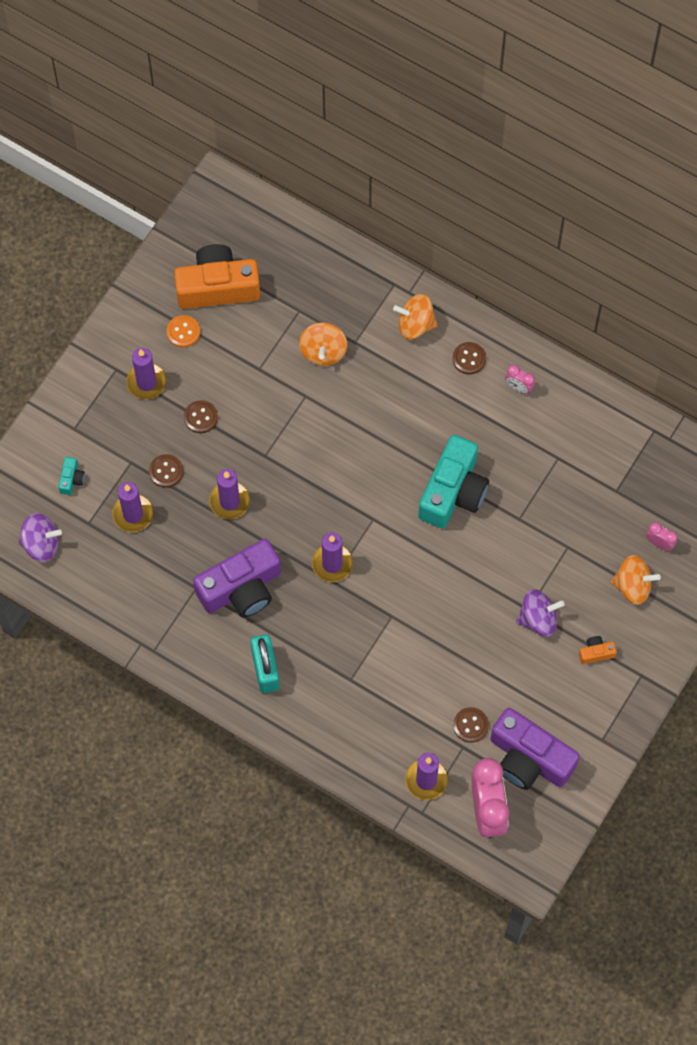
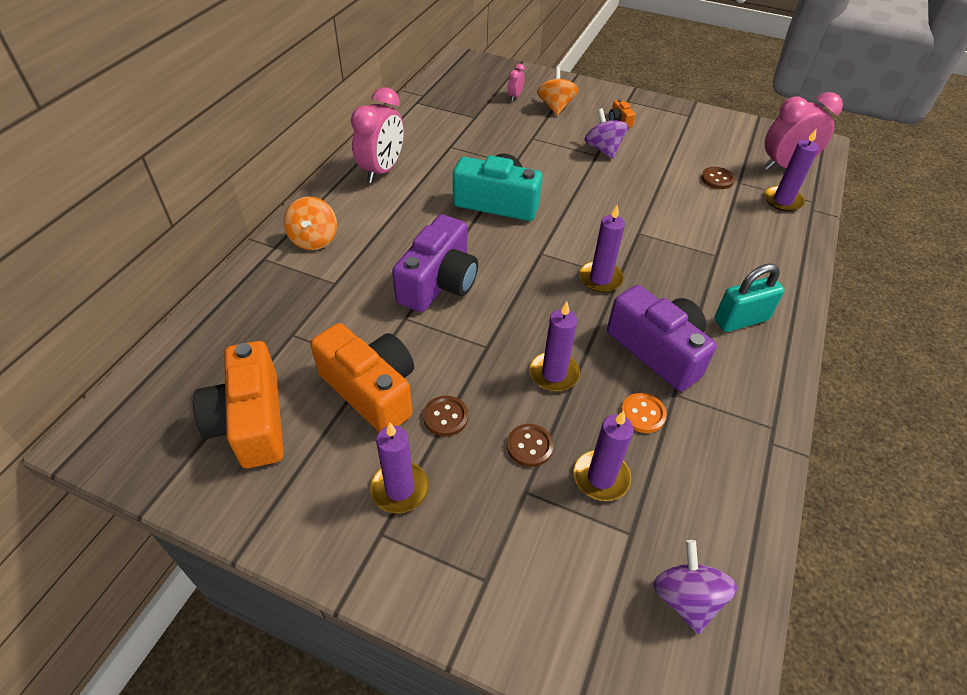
camera: 100 degrees left, 20 degrees down
turquoise camera [58,457,85,495] -> none
orange button [167,315,200,347] -> orange button moved to [621,393,667,433]
orange spinning top [299,322,347,366] -> none
brown button [452,342,486,374] -> none
purple camera [490,708,580,790] -> purple camera moved to [392,214,478,312]
pink clock [505,364,535,394] -> pink clock [351,87,404,183], size x2.21
none -> orange camera [310,323,414,432]

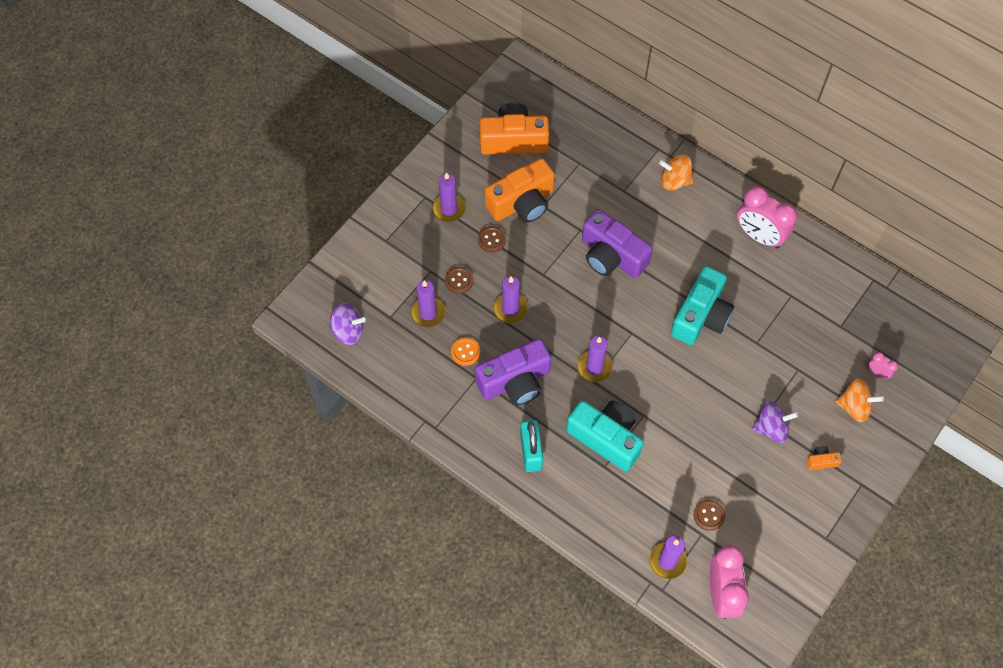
camera: 105 degrees right, 15 degrees up
none -> turquoise camera [566,401,644,471]

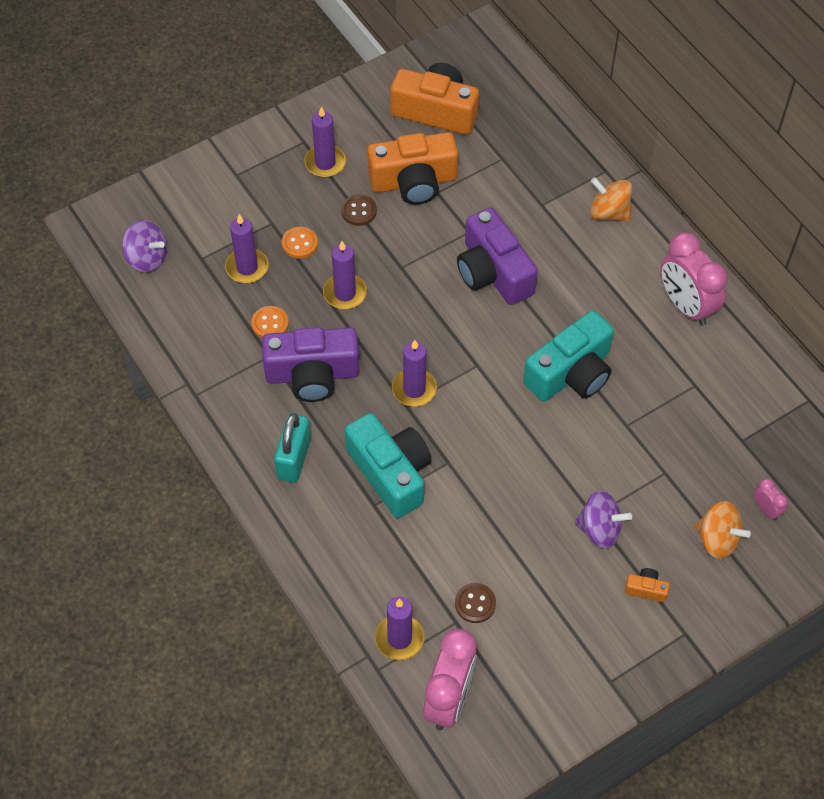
camera: 20 degrees right, 5 degrees down
brown button [445,267,474,294] -> orange button [282,227,318,259]

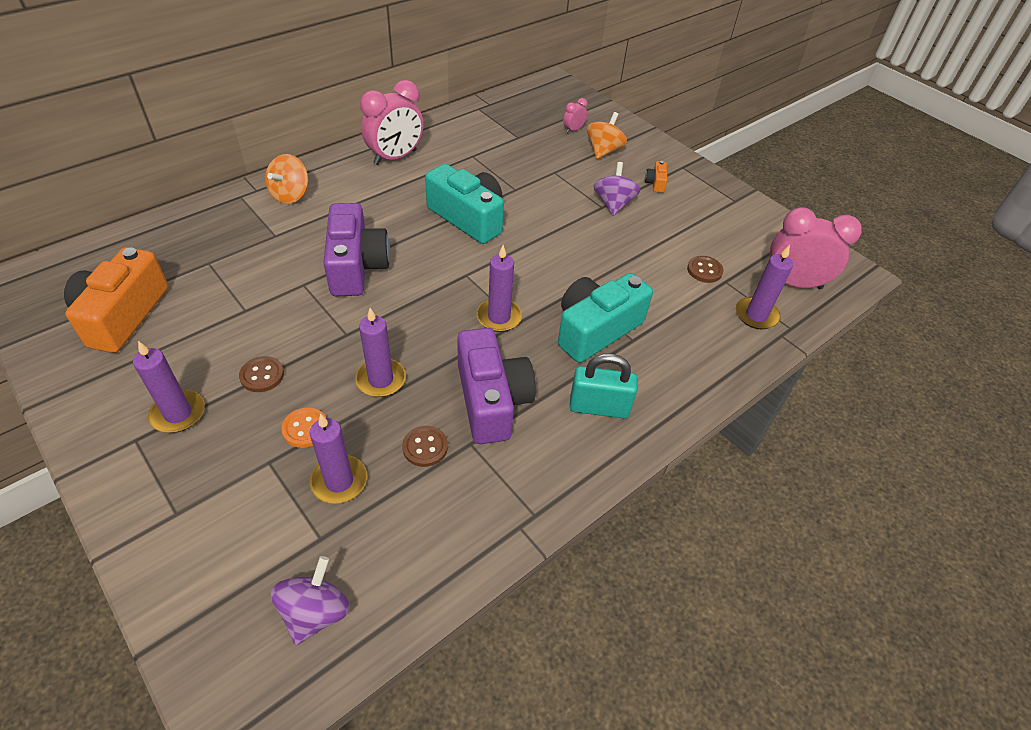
camera: 100 degrees left, 10 degrees down
orange button [251,306,289,338] -> brown button [402,426,448,467]
orange camera [367,132,458,205] -> none
purple camera [457,207,538,305] -> purple camera turned 60 degrees counterclockwise [323,203,390,296]

